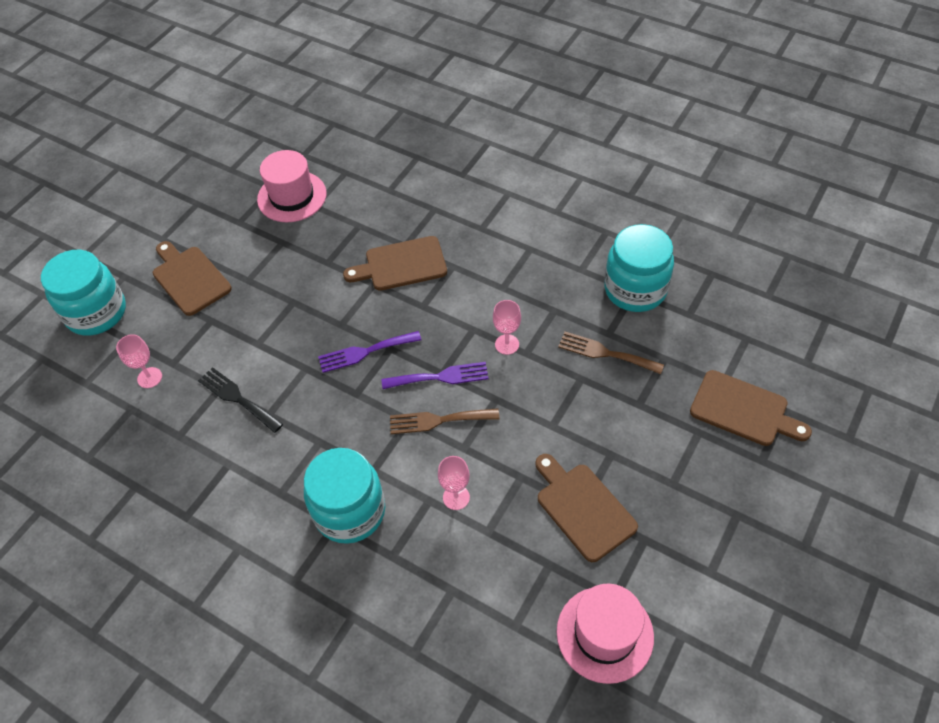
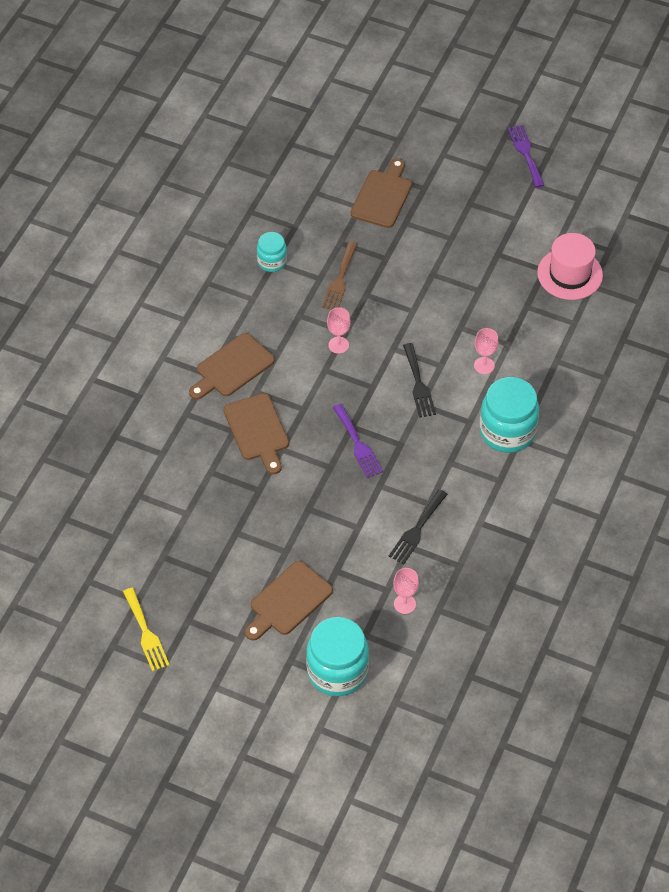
camera: 100 degrees left, 0 degrees up
pink hat [257,150,327,222] -> none
purple fork [382,362,489,389] -> purple fork moved to [508,125,544,188]
brown fork [390,408,499,434] -> black fork [403,343,436,418]
brown cutting board [535,454,638,562] -> brown cutting board moved to [189,333,275,400]
turquoise jar [604,224,674,312] -> turquoise jar [257,232,287,272], size x0.55
none -> yellow fork [123,588,169,671]

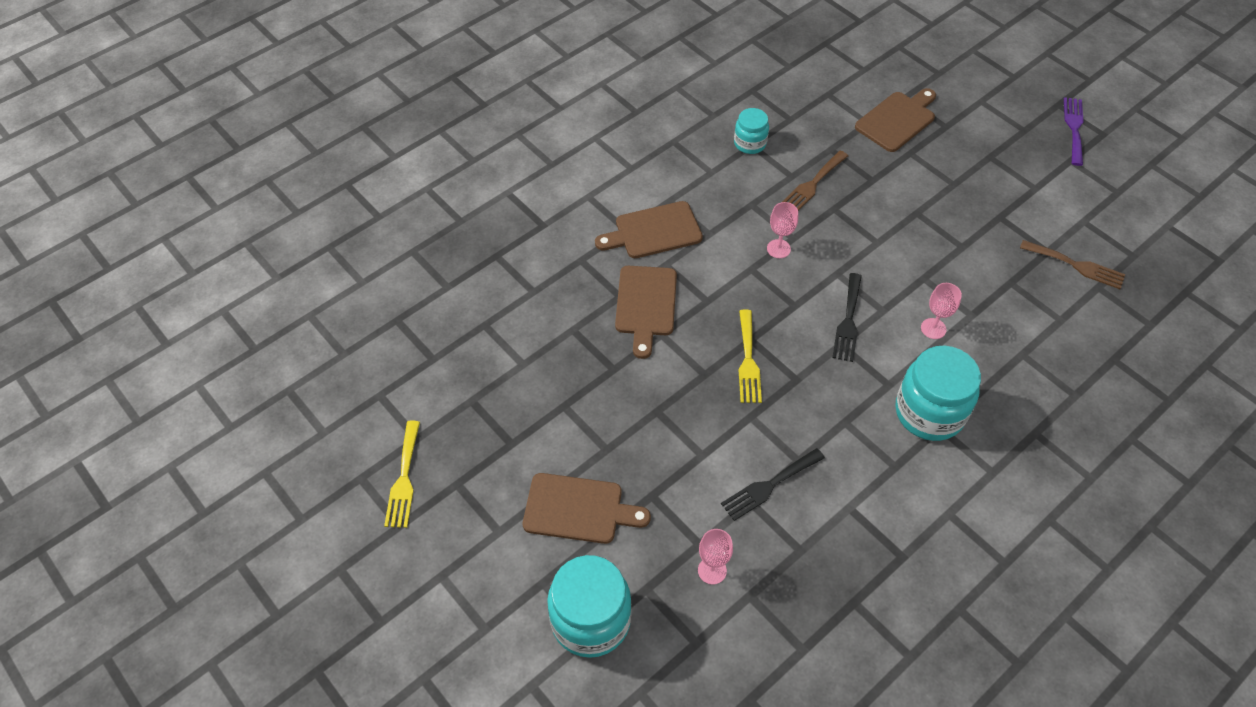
camera: 25 degrees right, 0 degrees up
brown cutting board [245,561,333,641] -> brown cutting board turned 150 degrees counterclockwise [523,473,651,544]
purple fork [333,404,383,478] -> yellow fork [739,310,762,403]
pink hat [537,233,603,300] -> brown fork [1020,240,1125,289]

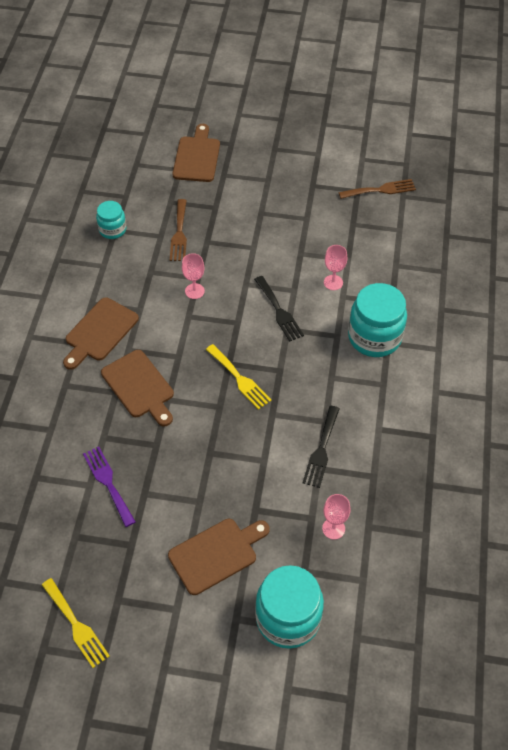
camera: 40 degrees left, 0 degrees up
purple fork [1064,97,1084,166] -> purple fork moved to [83,446,136,527]

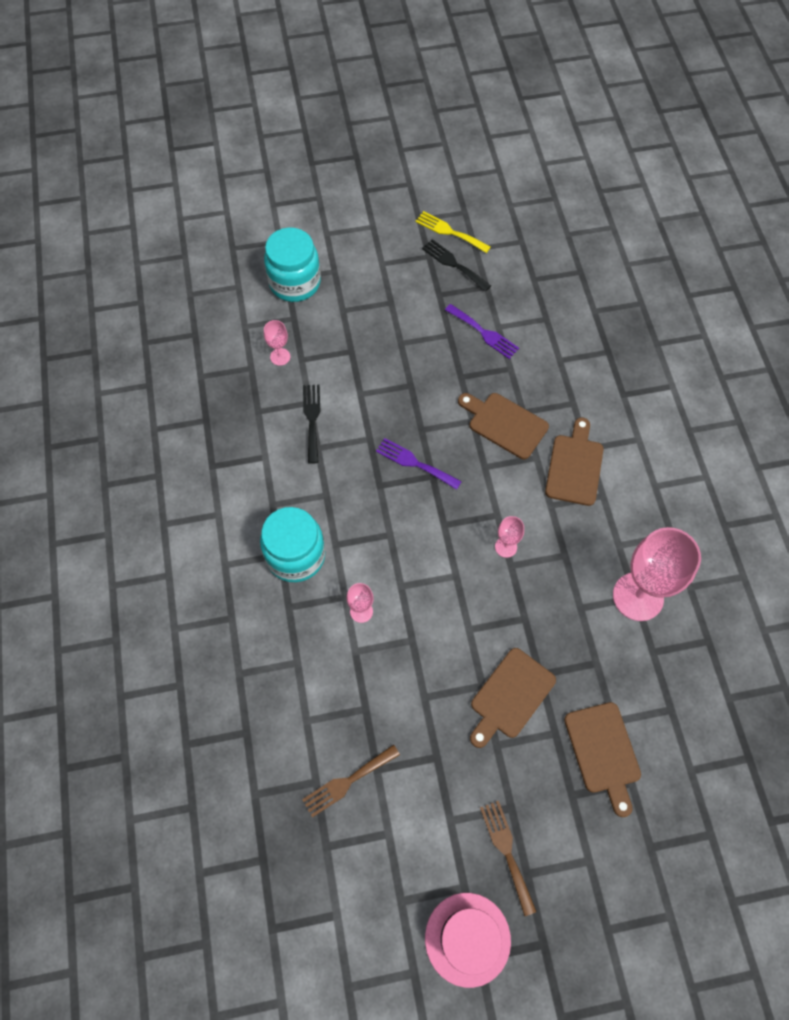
camera: 160 degrees right, 10 degrees up
turquoise jar [96,201,126,239] -> pink goblet [613,527,701,621]
brown cutting board [168,519,270,595] -> brown cutting board moved to [470,648,556,748]
brown fork [170,199,187,261] -> brown fork moved to [480,801,537,916]
yellow fork [206,344,272,410] -> purple fork [376,438,462,490]
black fork [254,276,304,342] -> black fork moved to [422,239,491,292]
none -> pink hat [425,893,511,988]

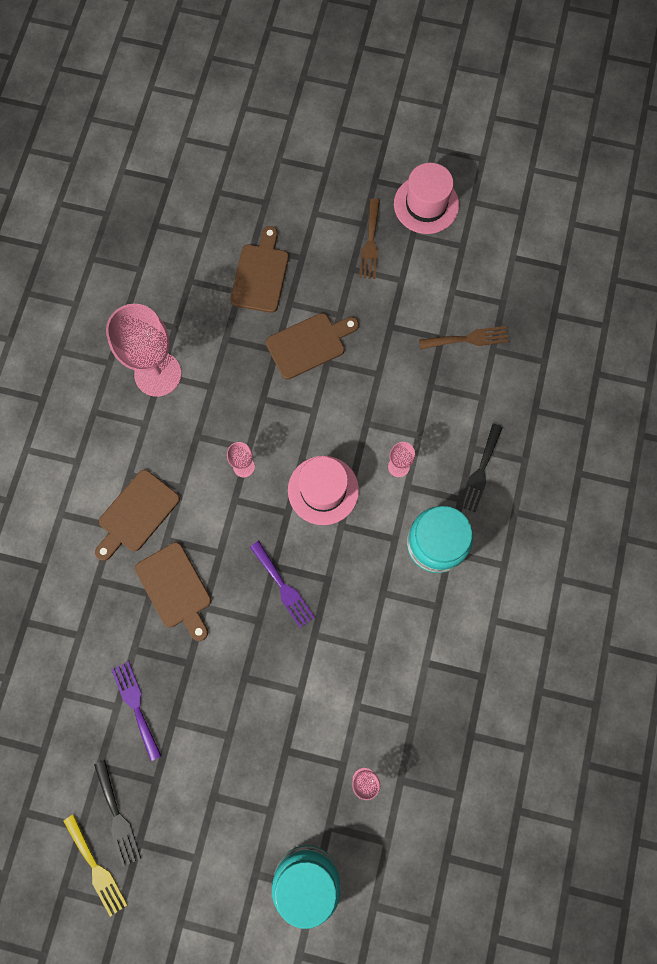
camera: 155 degrees left, 10 degrees up
black fork [303,385,320,464] -> black fork moved to [459,424,503,512]
none -> pink hat [288,456,359,525]

